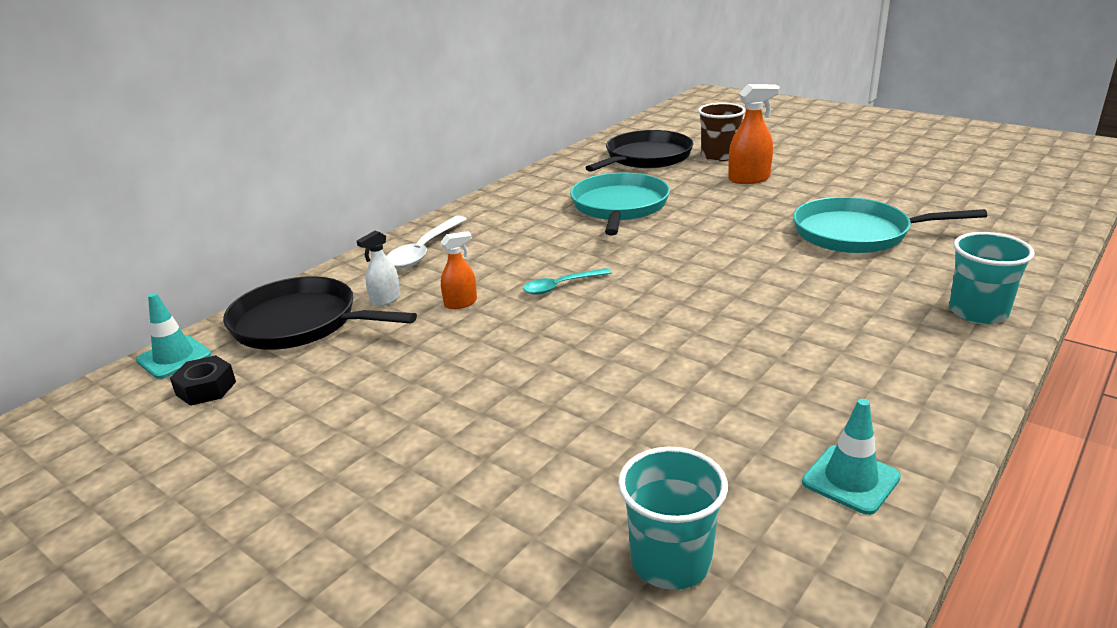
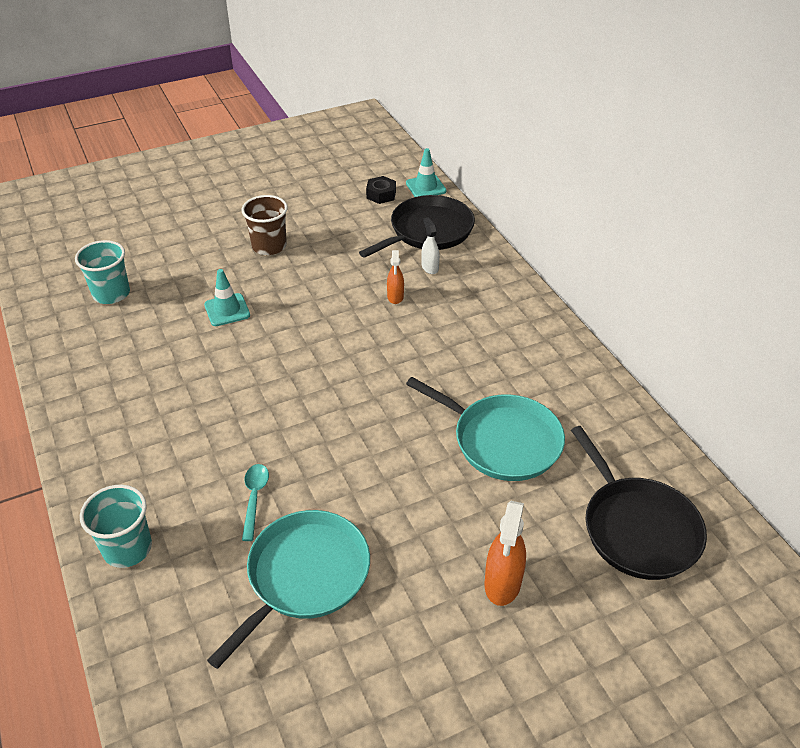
camera: 115 degrees right, 15 degrees up
white spoon [386,216,467,269] -> none
turquoise spoon [523,268,611,295] -> turquoise spoon moved to [242,464,269,541]
brown cup [698,103,746,161] -> brown cup moved to [241,195,288,255]
turquoise traffic cone [802,399,901,515] -> turquoise traffic cone moved to [204,269,250,326]

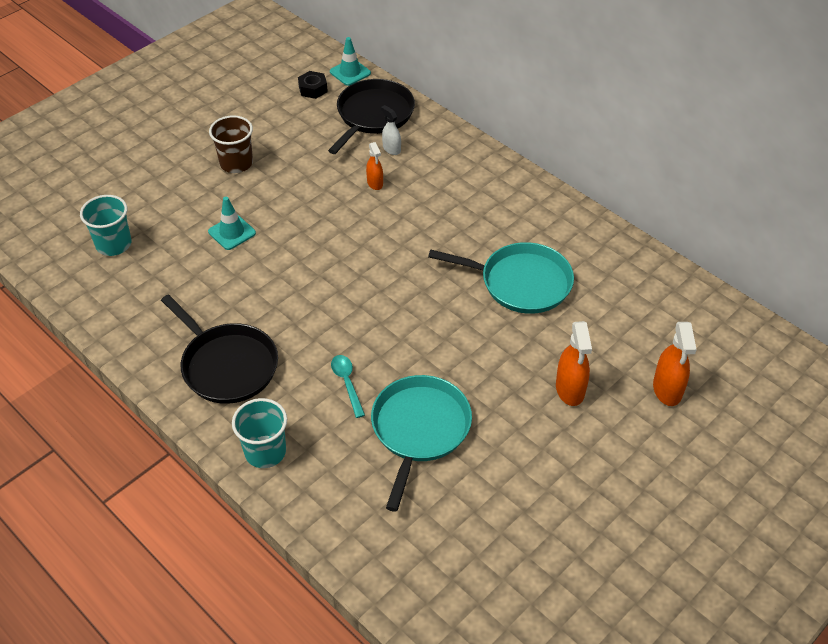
camera: 20 degrees left, 5 degrees up
black pan [571,426,707,580] -> black pan moved to [161,294,278,404]
none -> orange spray bottle [653,322,697,406]

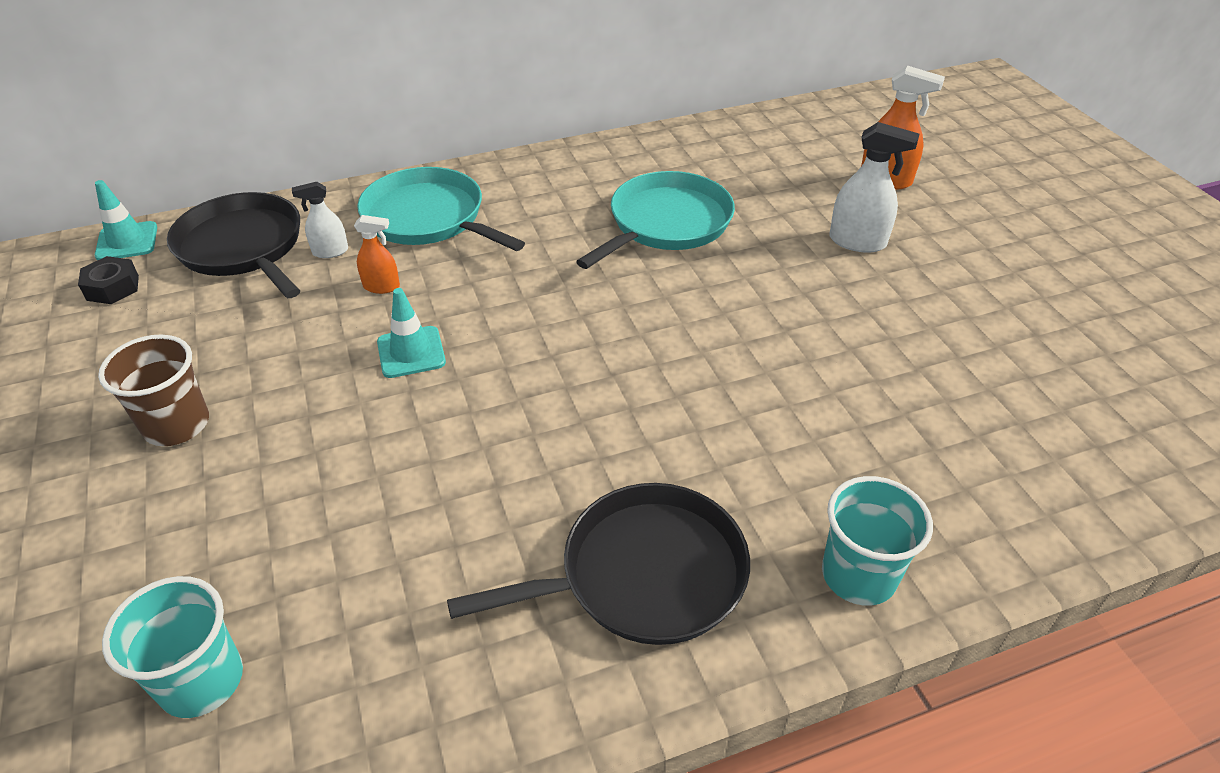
camera: 65 degrees left, 5 degrees down
turquoise traffic cone [208,197,256,250] -> turquoise traffic cone moved to [377,288,446,378]
turquoise spoon [331,355,365,418] -> none
turquoise pan [371,375,472,512] -> turquoise pan moved to [357,167,525,251]
orange spray bottle [556,321,592,406] -> white spray bottle [829,122,919,253]

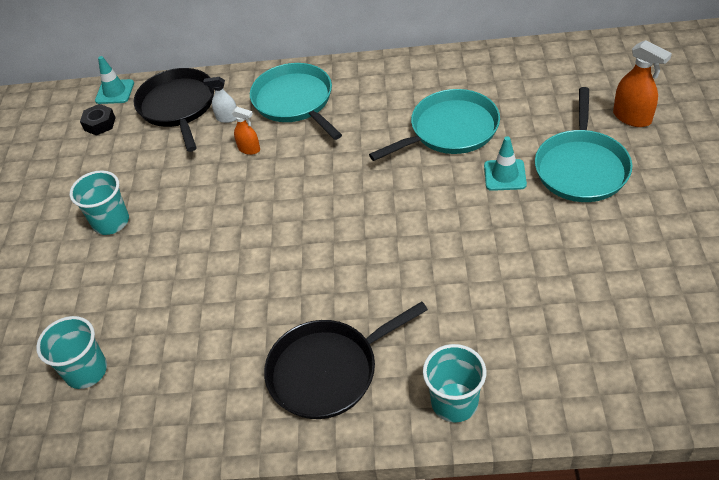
camera: 25 degrees right, 5 degrees up
brown cup [98,334,209,446] -> turquoise cup [70,170,129,235]
turquoise traffic cone [377,288,446,378] -> turquoise traffic cone moved to [484,136,527,191]
black pan [447,483,750,645] -> black pan turned 150 degrees clockwise [264,301,428,419]
white spray bottle [829,122,919,253] -> turquoise pan [535,87,632,202]

